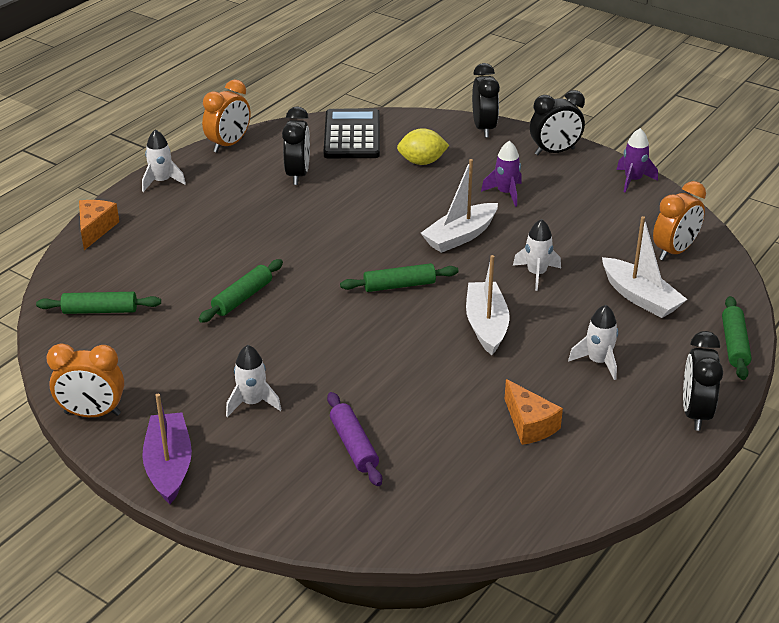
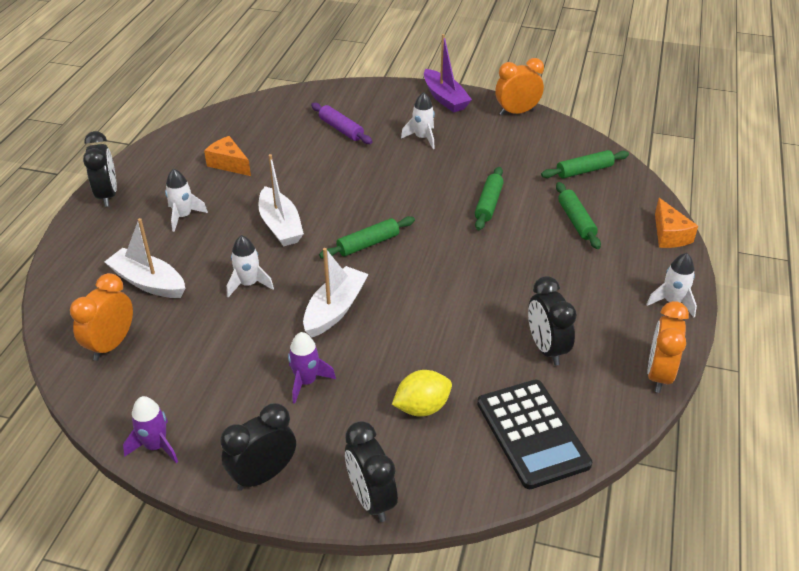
camera: 160 degrees right, 5 degrees up
green rolling pin [722,296,752,380] -> green rolling pin moved to [556,182,601,249]

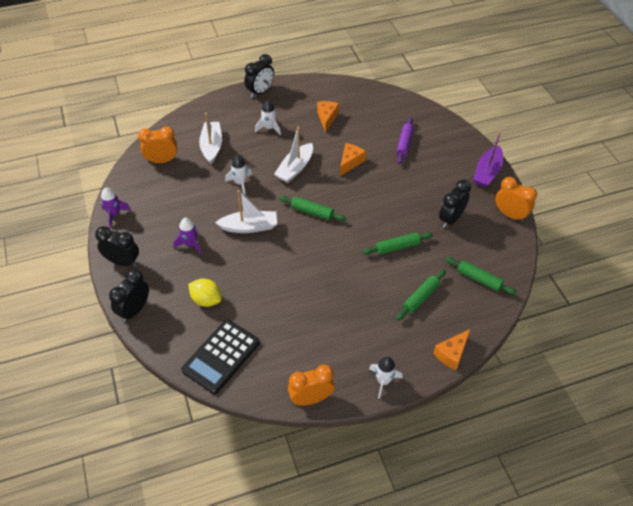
camera: 55 degrees right, 10 degrees up
white rocket [401,92,435,149] -> none
black clock [528,276,577,365] -> black clock moved to [439,180,471,228]
none -> orange cheese [340,143,366,176]

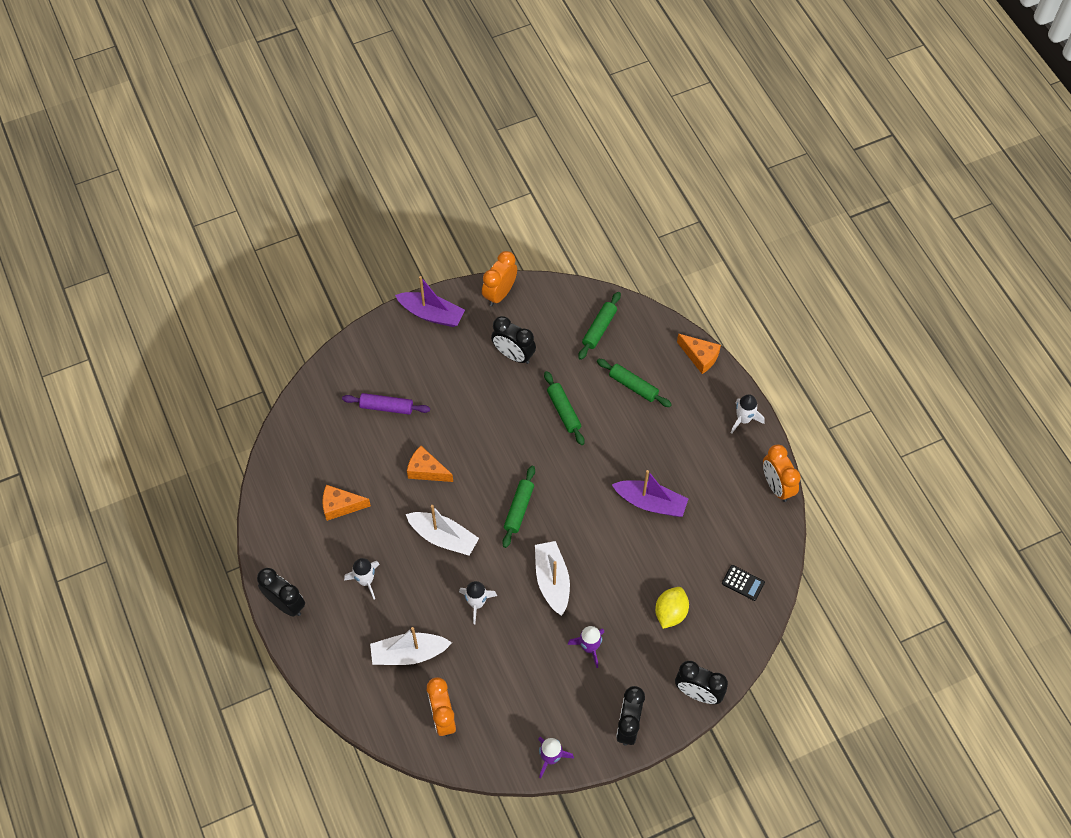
camera: 95 degrees left, 10 degrees up
black calculator [181,319,260,394] -> black calculator [722,565,765,601], size x0.46
none -> purple boat [612,470,688,517]

